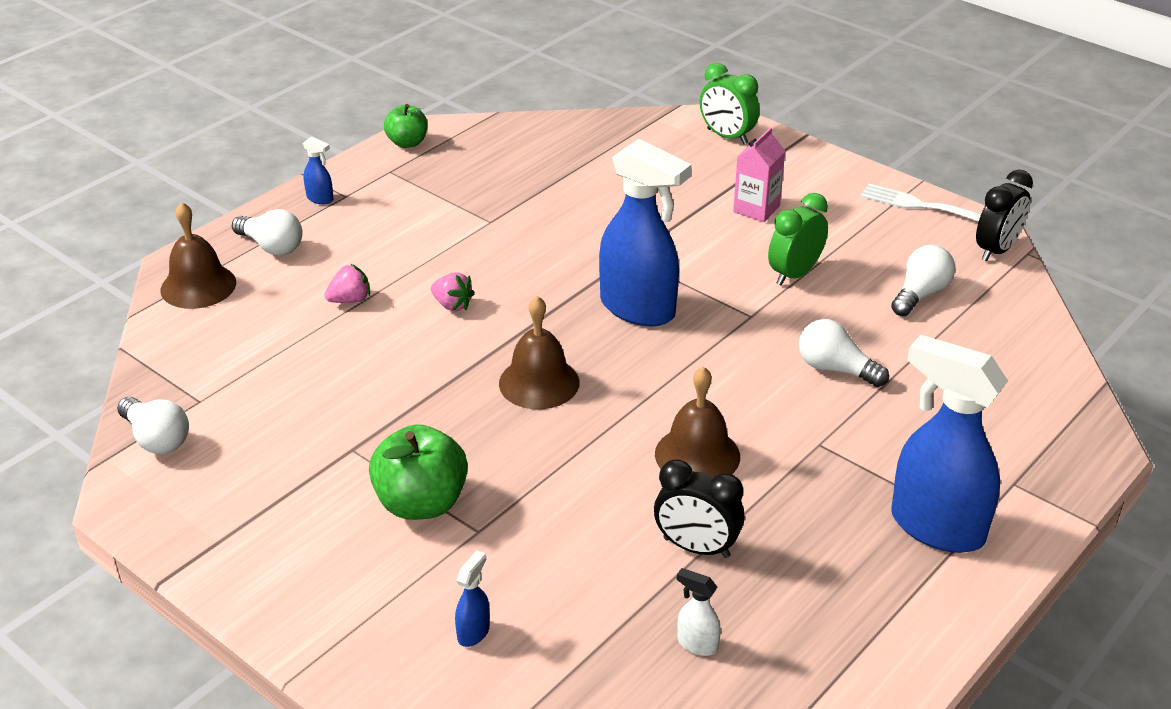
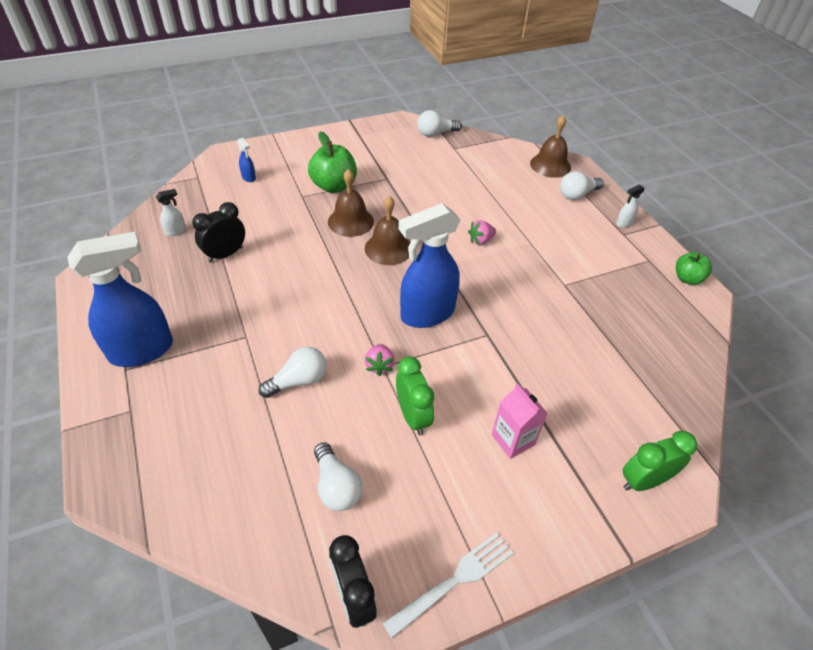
camera: 115 degrees right, 10 degrees up
blue spray bottle [303,136,333,204] -> white spray bottle [616,184,645,228]
pink strawberry [325,264,370,303] -> pink strawberry moved to [365,344,395,376]
brown bell [655,366,740,477] -> brown bell moved to [328,169,374,237]

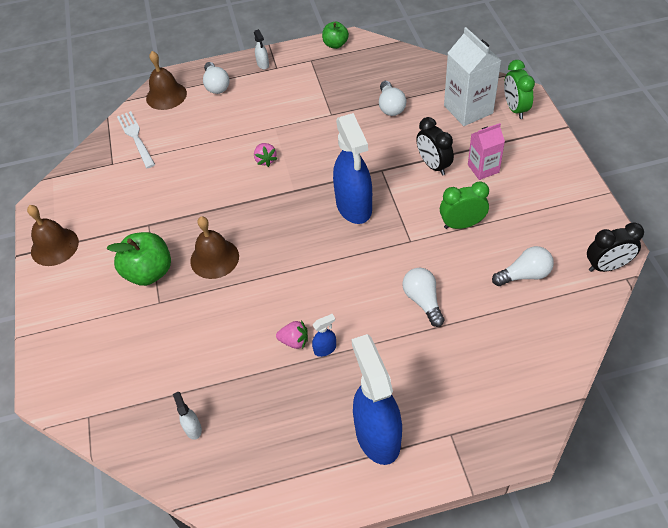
camera: 75 degrees left, 5 degrees up
black clock [192,202,245,263] -> black clock moved to [416,117,454,176]
blue spray bottle [237,138,256,182] -> blue spray bottle moved to [312,314,336,357]
brown bell [365,196,410,265] -> brown bell moved to [27,205,79,266]
pink strawberry [365,344,395,376] -> pink strawberry moved to [276,320,308,349]
white fork [382,533,514,638] -> white fork moved to [117,111,155,168]
white light bulb [417,110,462,137] -> white light bulb moved to [379,81,406,116]
none -> white carton [444,27,501,126]

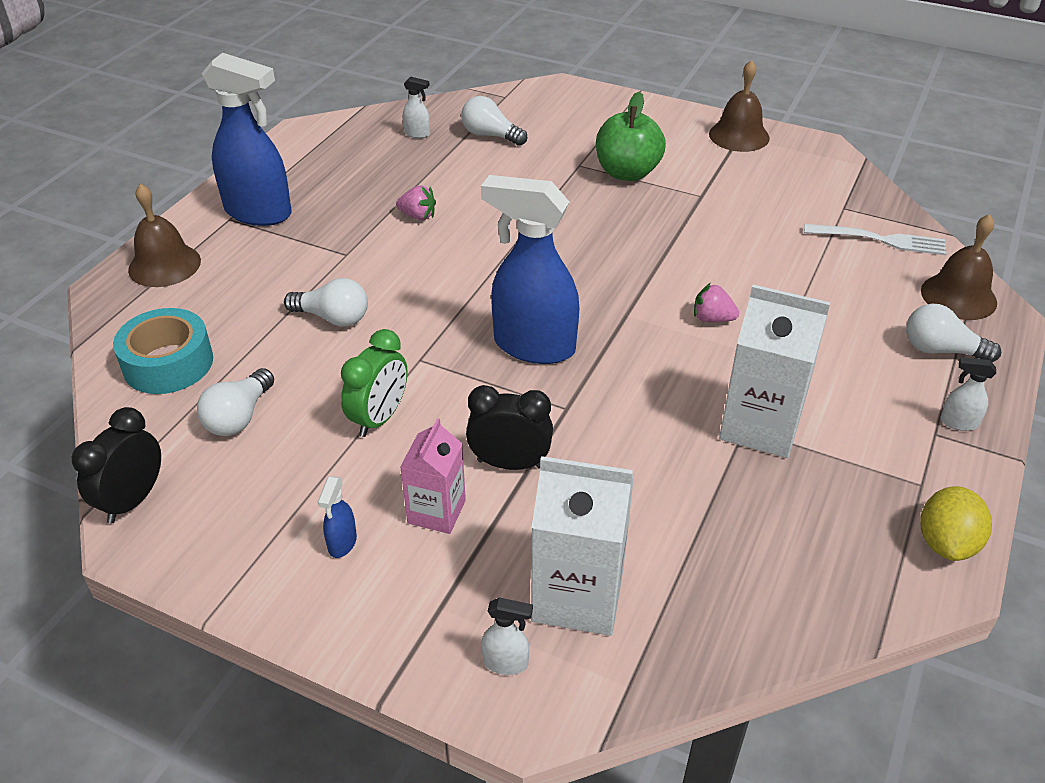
camera: 125 degrees right, 10 degrees down
brown bell [190,217,239,279] -> brown bell moved to [128,184,201,287]
pink strawberry [276,320,308,349] -> pink strawberry turned 120 degrees counterclockwise [396,186,436,220]
blue spray bottle [312,314,336,357] -> blue spray bottle moved to [318,476,357,558]
green apple [322,22,349,49] -> yellow lemon [920,486,992,561]
white light bulb [379,81,406,116] -> white light bulb moved to [461,96,527,146]
green clock [504,60,535,119] -> white spray bottle [481,597,533,675]
none -> turquoise tape [113,308,213,394]
none -> white carton [719,285,831,458]

